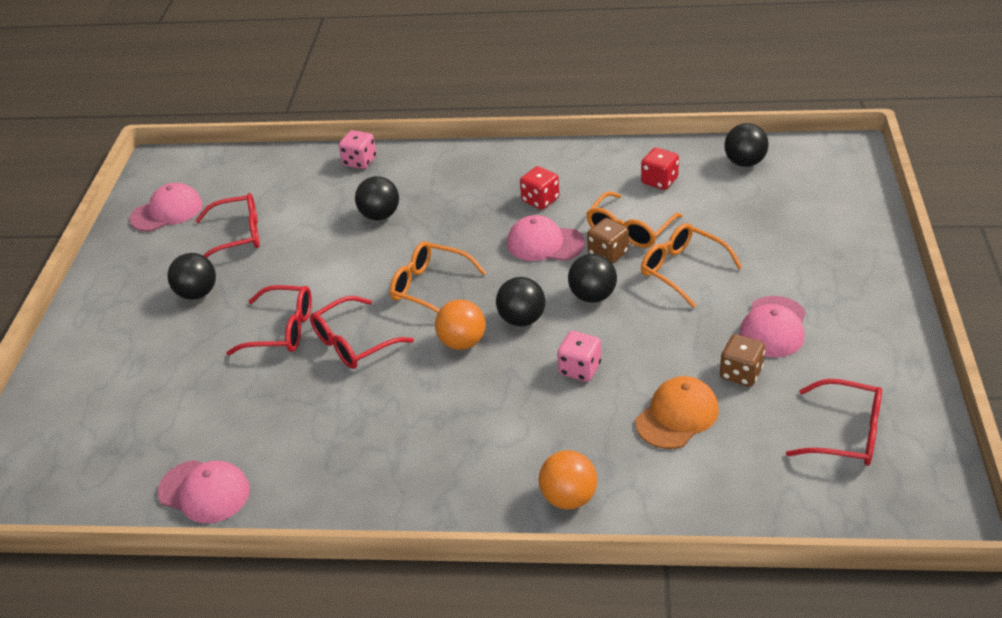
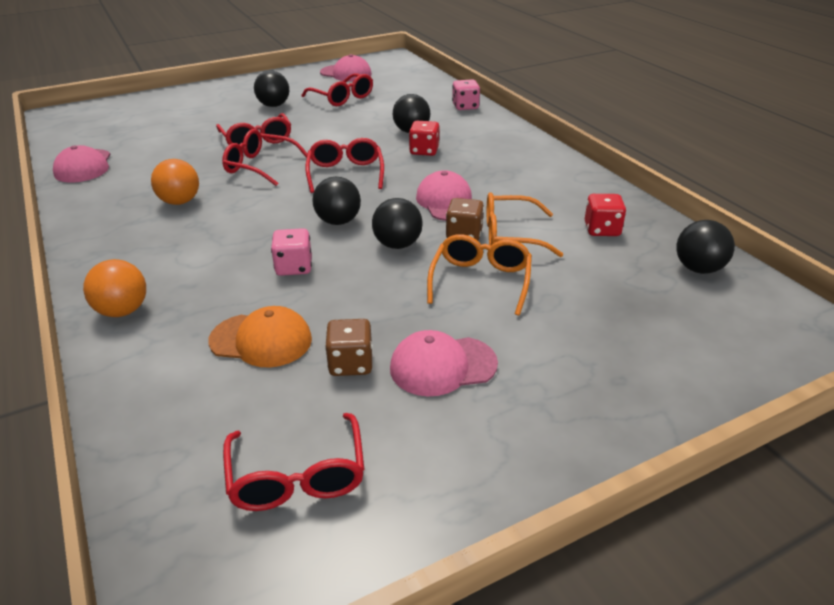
camera: 55 degrees right, 5 degrees down
orange glasses [390,241,486,313] -> red glasses [305,138,384,193]
orange ball [435,299,486,350] -> orange ball moved to [151,159,199,205]
red dice [520,166,559,210] -> red dice moved to [409,121,440,156]

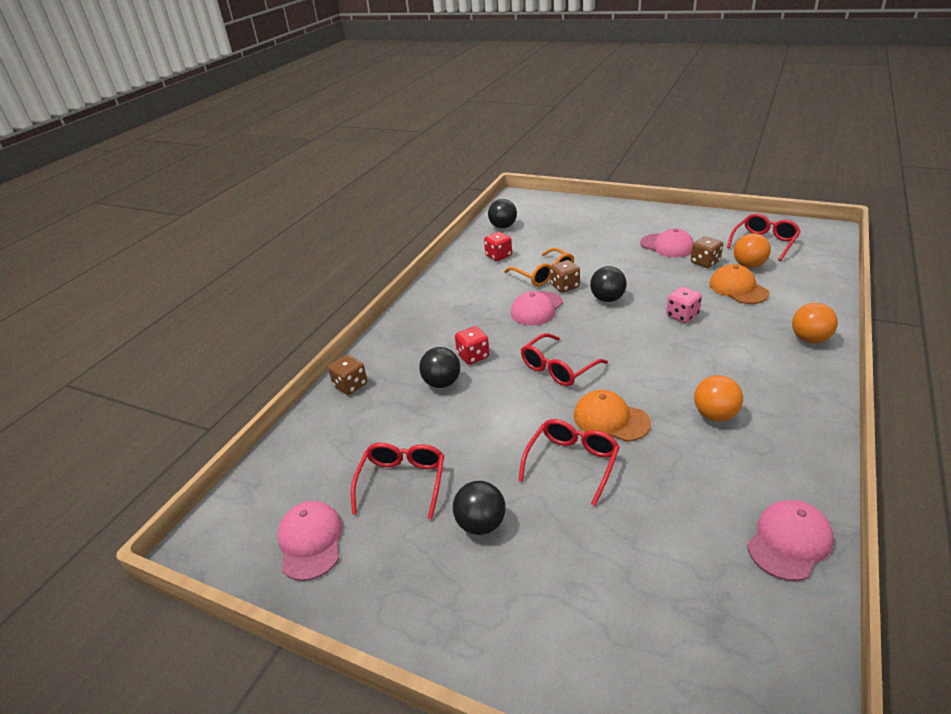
camera: 125 degrees left, 0 degrees up
red glasses [222,129,308,186] -> orange cap [574,390,651,442]
black ball [312,177,361,225] -> none
orange glasses [427,234,532,316] -> none
pink dice [452,79,480,110] -> brown dice [328,355,367,395]
none -> orange ball [734,233,771,268]

